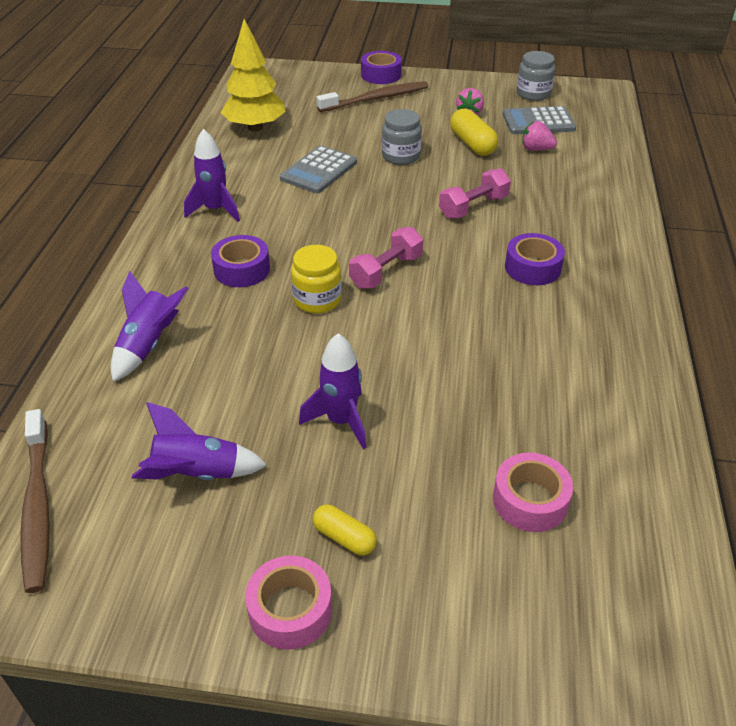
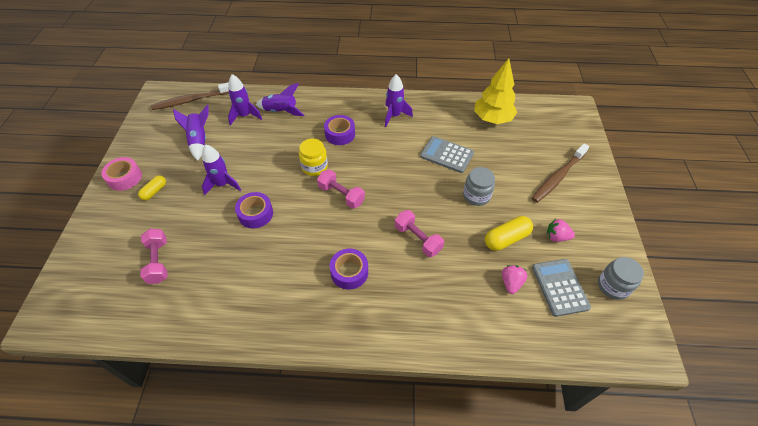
camera: 85 degrees right, 10 degrees up
brown toothbrush [316,81,429,112] -> brown toothbrush turned 75 degrees clockwise [532,143,589,203]
purple tape [361,51,402,84] -> purple tape moved to [235,192,273,229]
pink tape [493,453,573,532] -> pink dumbbell [140,229,167,284]
none -> purple rocket [228,74,262,125]

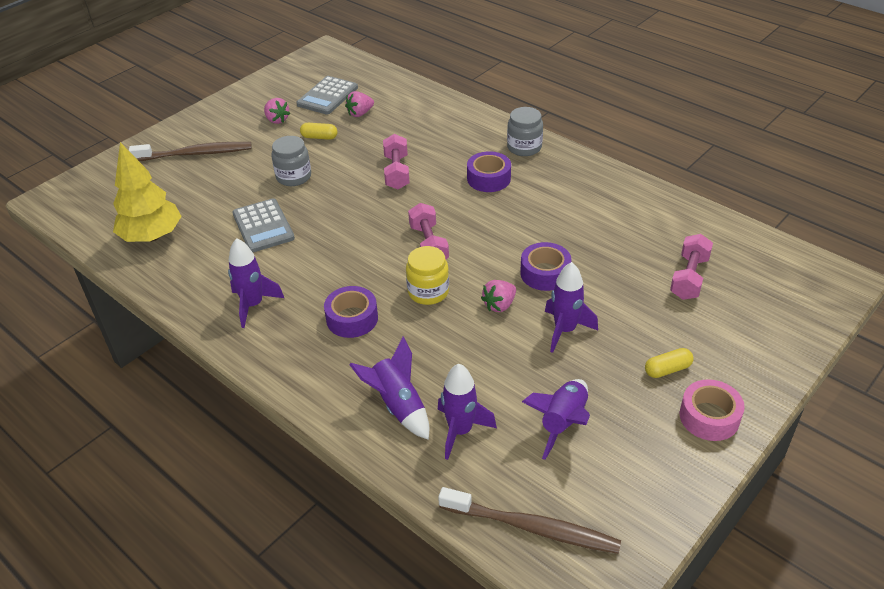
camera: 140 degrees left, 10 degrees down
yellow capsule [485,216,533,251] -> yellow capsule [300,123,338,140], size x0.62
grey jar [598,257,644,300] -> grey jar moved to [507,107,543,156]
none -> pink strawberry [481,280,516,312]

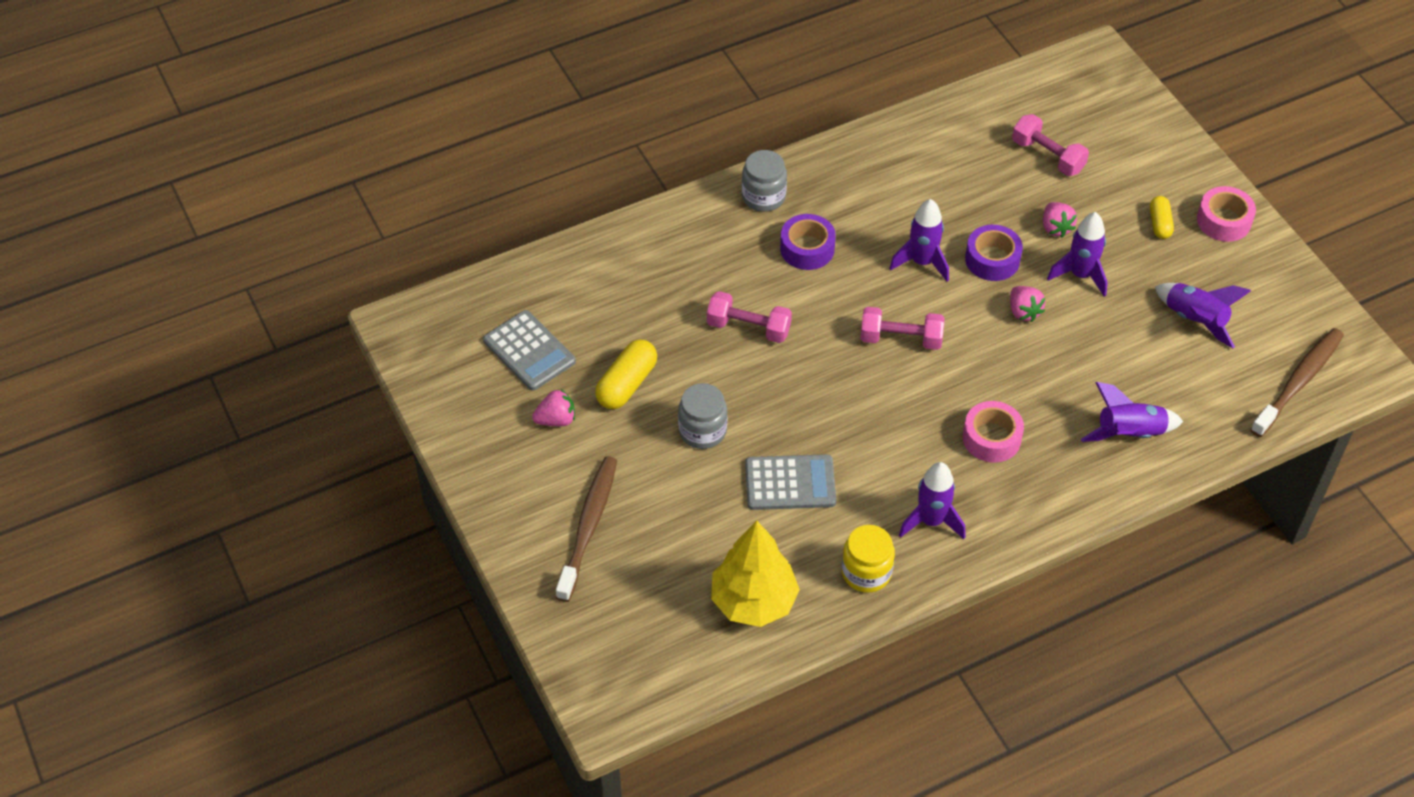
camera: 70 degrees left, 10 degrees up
yellow capsule [300,123,338,140] -> yellow capsule [595,339,657,409], size x1.60
purple tape [324,286,378,338] -> pink tape [963,401,1024,462]
pink strawberry [345,91,374,117] -> pink strawberry moved to [1043,202,1077,238]
yellow jar [406,246,449,305] -> yellow jar moved to [842,525,895,593]
purple rocket [438,364,497,460] -> purple rocket moved to [890,199,949,282]

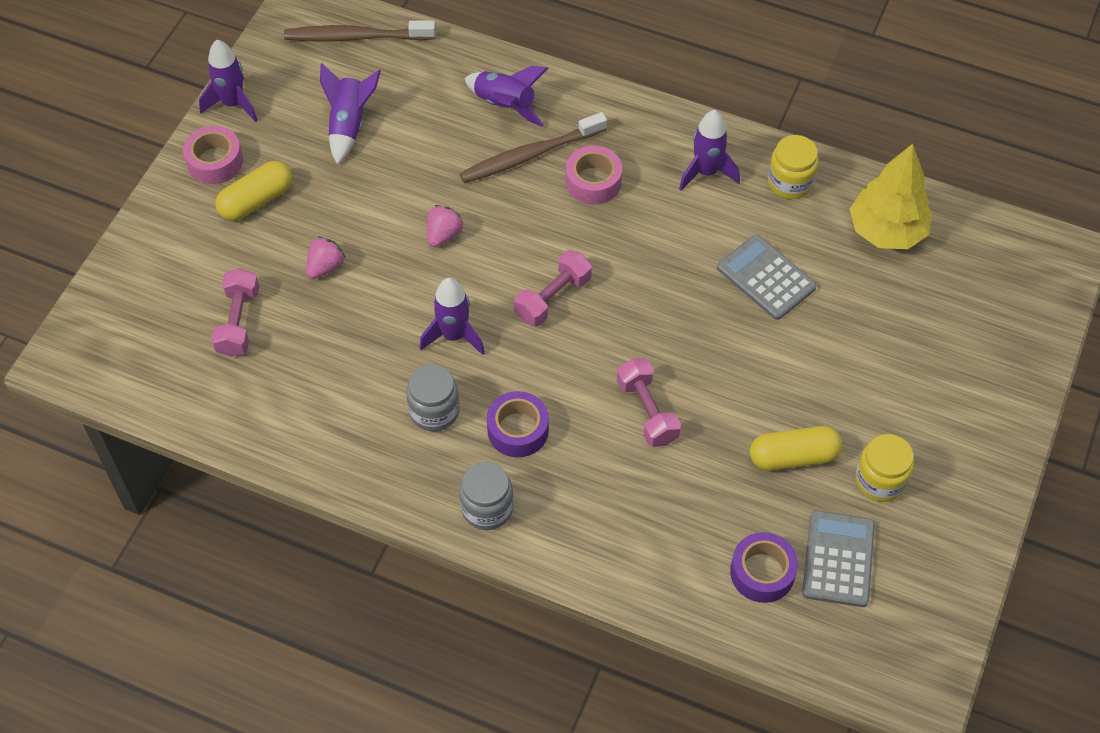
camera: 130 degrees left, 5 degrees up
pink strawberry [532,389,575,426] -> yellow jar [855,434,914,502]
brown toothbrush [556,456,617,602] -> brown toothbrush moved to [459,112,607,183]
grey jar [678,383,727,449] -> grey jar moved to [406,364,460,432]
pink dumbbell [860,307,944,350] -> pink dumbbell turned 75 degrees clockwise [514,250,592,326]
purple tape [965,225,1023,281] -> purple tape moved to [730,532,798,603]
purple rocket [1047,212,1108,297] -> purple rocket moved to [199,40,258,122]
yellow capsule [1150,196,1174,239] -> yellow capsule [215,161,292,221], size x1.60

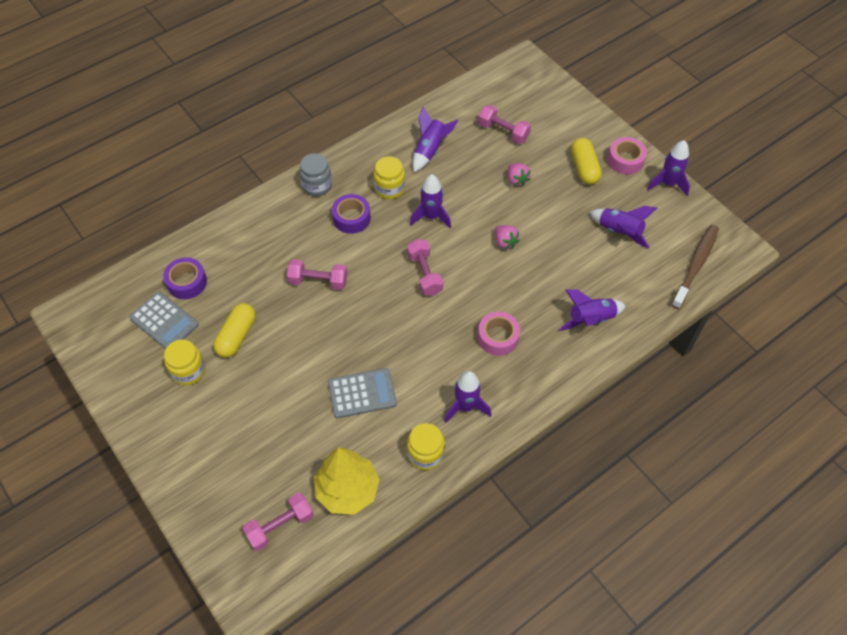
camera: 120 degrees right, 0 degrees up
grey jar [406,364,460,432] -> yellow jar [374,156,405,199]
brown toothbrush [459,112,607,183] -> none
none -> pink dumbbell [243,493,314,551]
none -> purple rocket [413,107,458,172]

